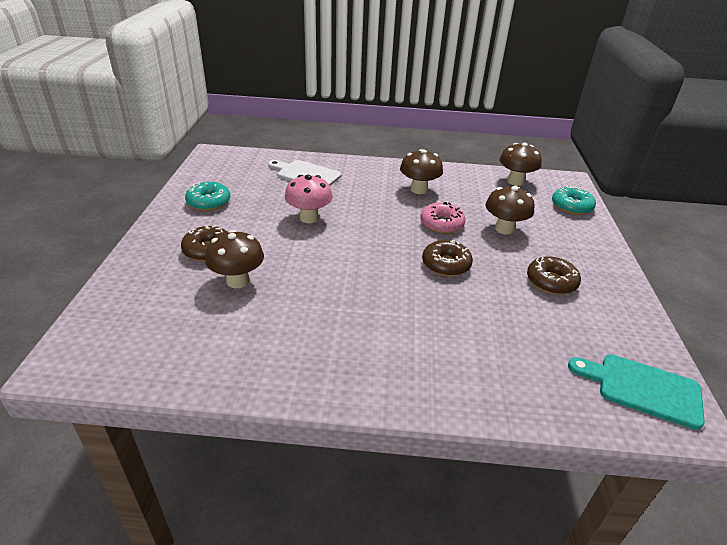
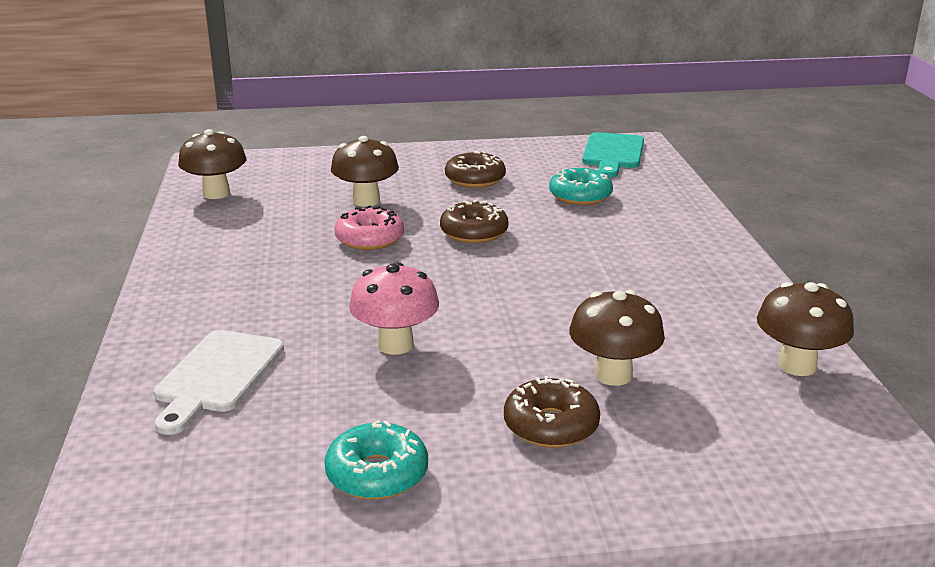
camera: 100 degrees left, 10 degrees down
brown mushroom [400,149,443,194] -> brown mushroom moved to [757,282,854,376]
turquoise donut [552,186,596,215] -> turquoise donut moved to [549,168,613,205]

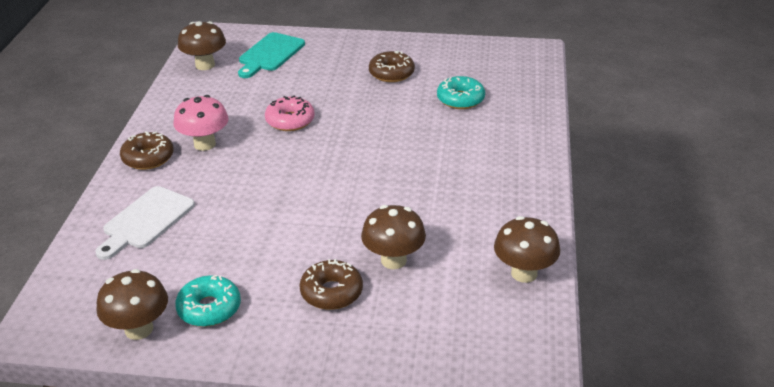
camera: 15 degrees right, 10 degrees up
brown mushroom [331,136,399,207] -> brown mushroom moved to [96,269,168,340]
pink mushroom [349,262,439,355] -> pink mushroom moved to [173,95,229,151]
brown donut [440,200,508,243] -> brown donut moved to [120,131,174,170]
turquoise cutting board [582,132,644,178] -> turquoise cutting board moved to [238,32,305,78]

